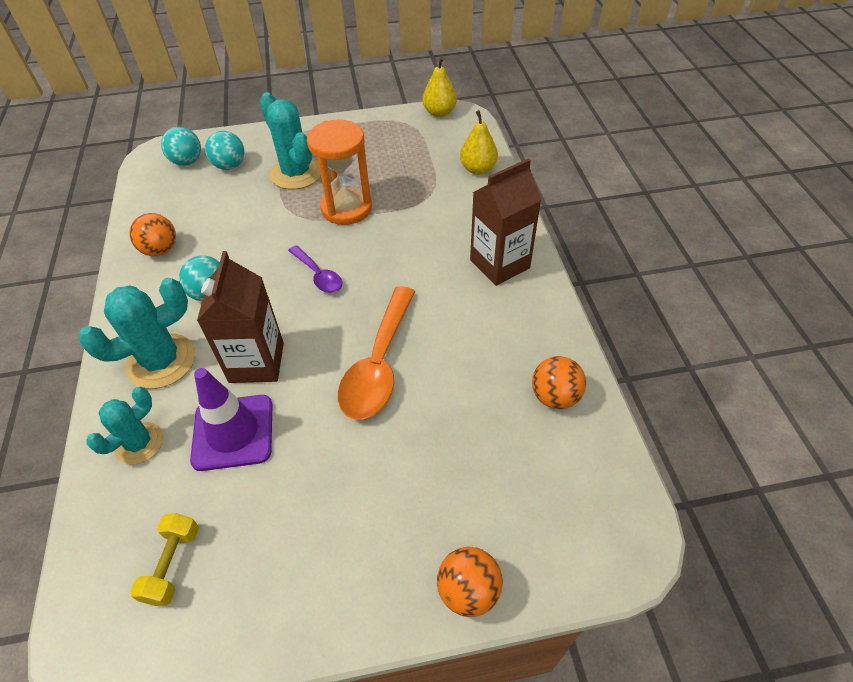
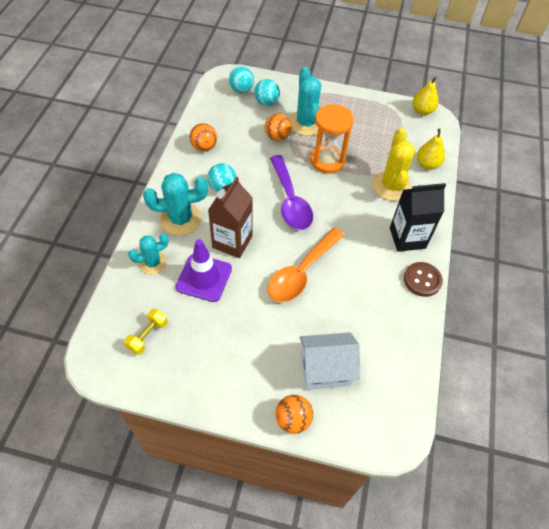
camera: 20 degrees right, 5 degrees up
purple spoon [288,245,342,293] -> purple spoon [270,155,313,230], size x1.82
brown carton [470,158,541,286] -> black carton [390,183,446,252]
orange ball [532,356,586,409] -> orange ball moved to [265,113,292,141]
none -> white house [300,332,360,390]
none -> yellow cactus [372,128,415,201]
none -> brown button [404,262,443,297]

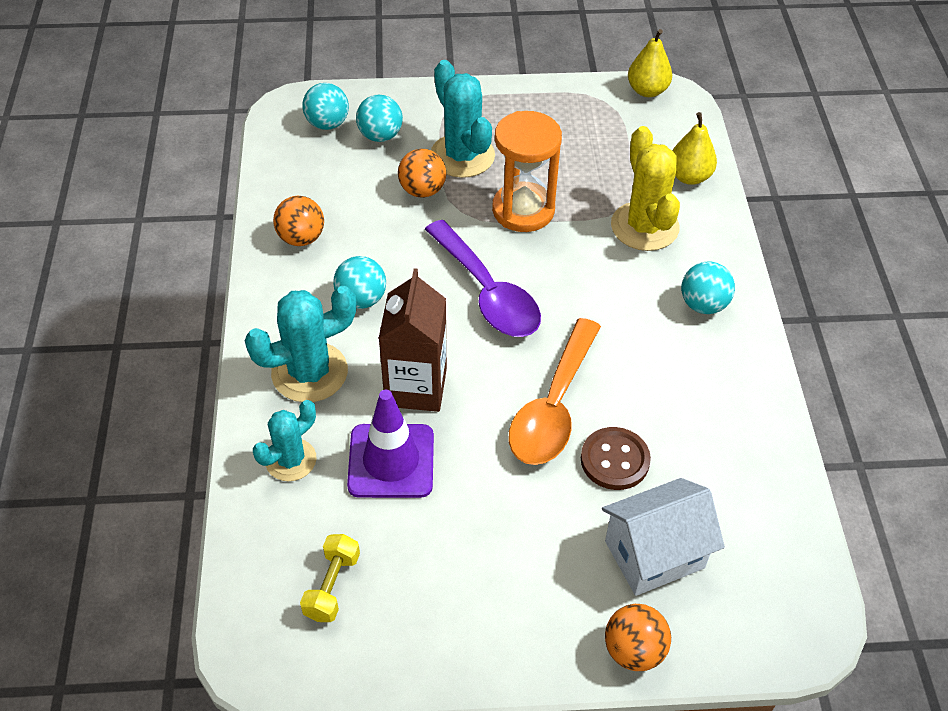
camera: 15 degrees left, 5 degrees down
black carton [390,183,446,252] -> turquoise ball [681,261,735,314]
brown button [404,262,443,297] -> brown button moved to [581,427,651,490]

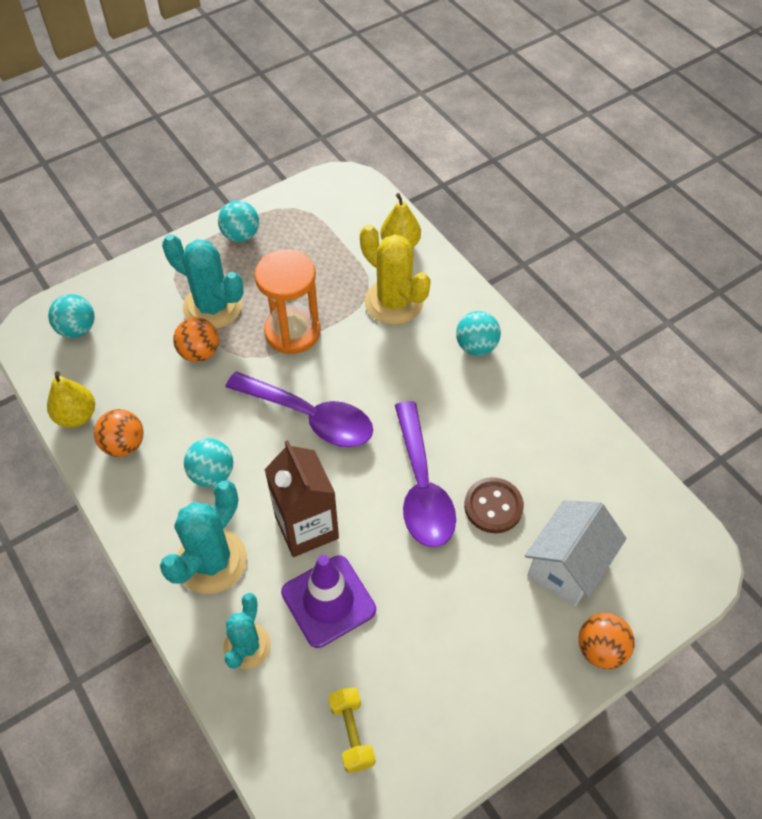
camera: 30 degrees left, 5 degrees up
turquoise ball [356,94,403,142] -> turquoise ball moved to [218,201,259,242]
orange spoon [509,318,601,465] -> purple spoon [395,401,456,547]
yellow pear [628,29,672,97] -> yellow pear moved to [47,371,95,428]

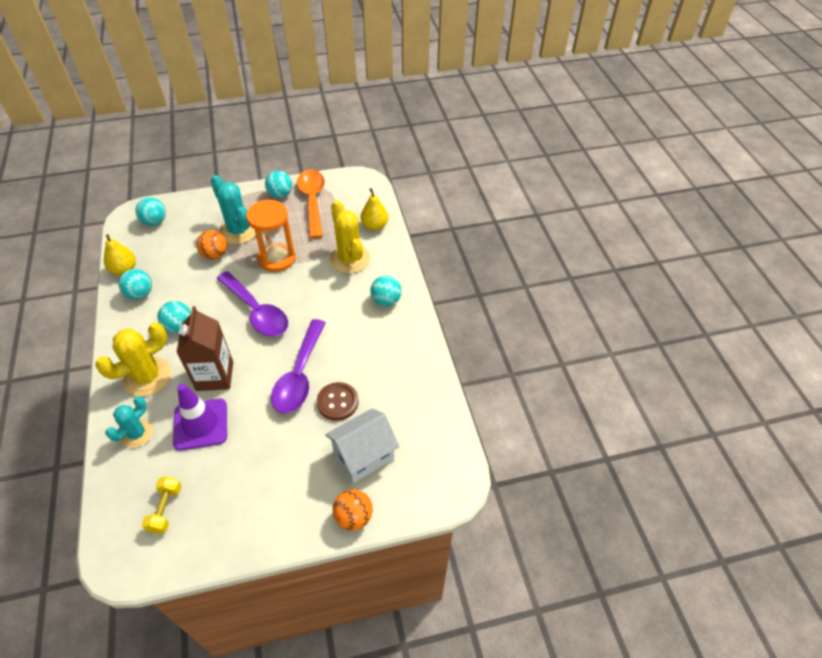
camera: 20 degrees right, 5 degrees down
orange ball [94,409,143,457] -> turquoise ball [118,269,152,300]
turquoise cactus [160,480,247,594] -> yellow cactus [95,322,171,396]
none -> orange spoon [297,169,325,238]

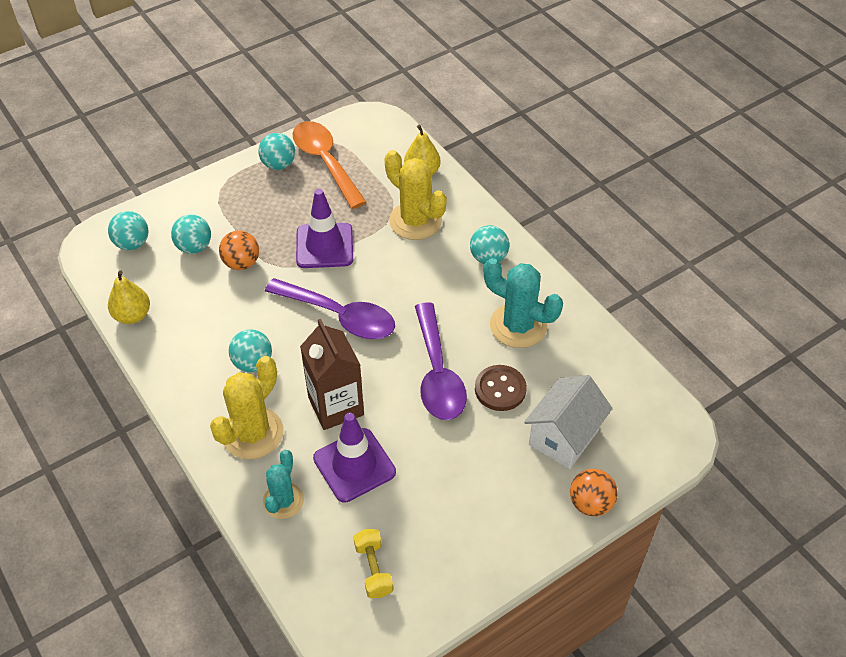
camera: 20 degrees left, 0 degrees up
turquoise ball [118,269,152,300] -> turquoise ball moved to [171,215,211,254]
turquoise cactus [211,175,256,244] -> turquoise cactus moved to [484,258,563,348]
orange hourglass [246,200,296,272] -> purple traffic cone [296,189,353,268]

